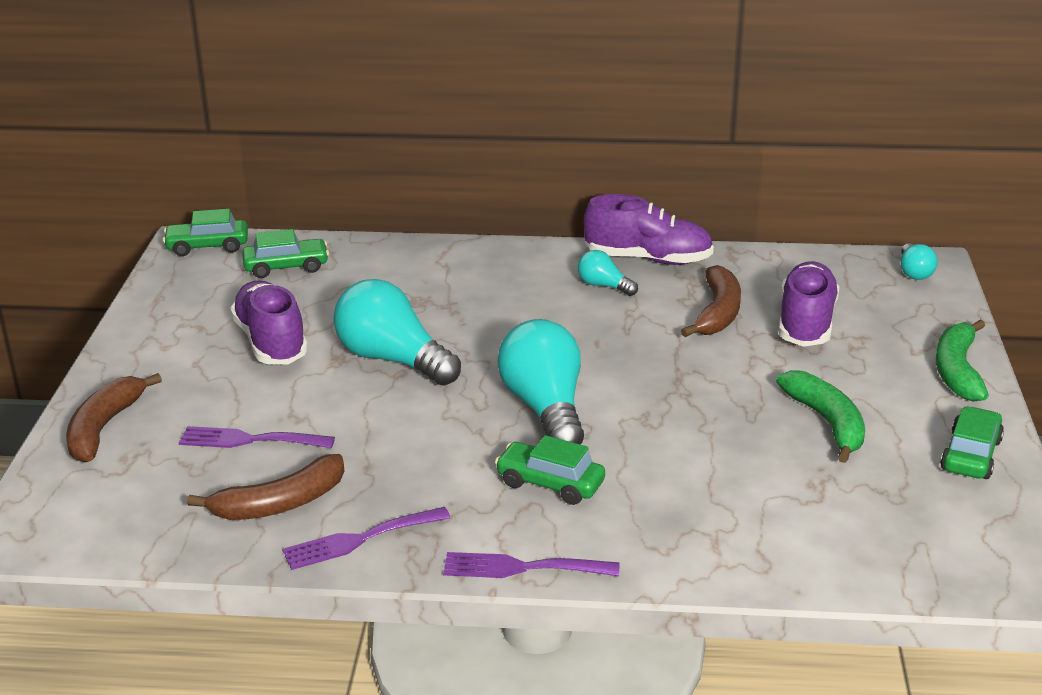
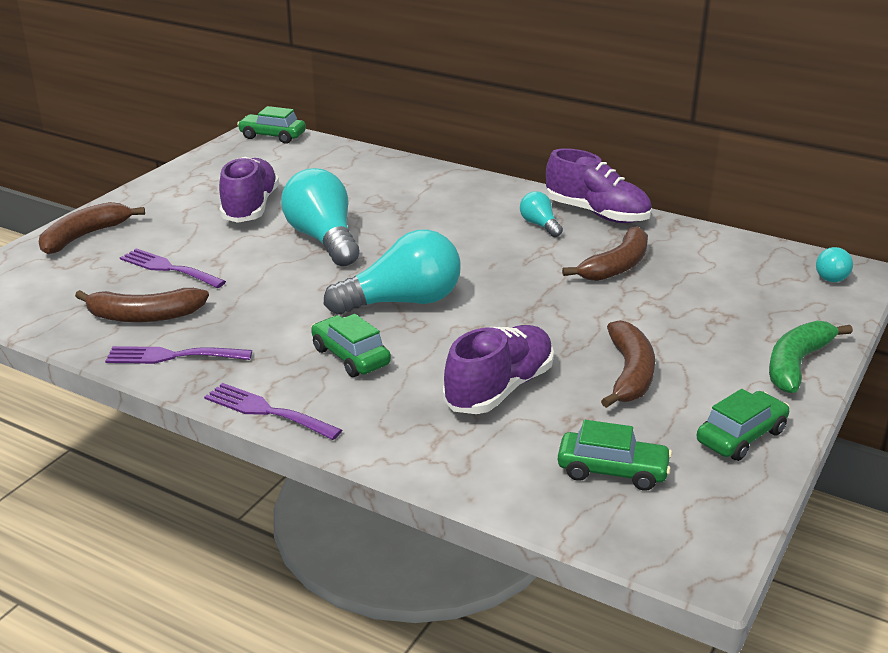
camera: 25 degrees right, 0 degrees up
green car [242,229,329,278] -> green car moved to [558,420,672,491]
turquoise light bulb [497,319,584,445] -> turquoise light bulb turned 60 degrees clockwise [324,229,461,315]
green banana [776,370,865,463] -> brown banana [601,320,655,408]
purple shoe [779,261,839,347] -> purple shoe moved to [443,325,554,414]

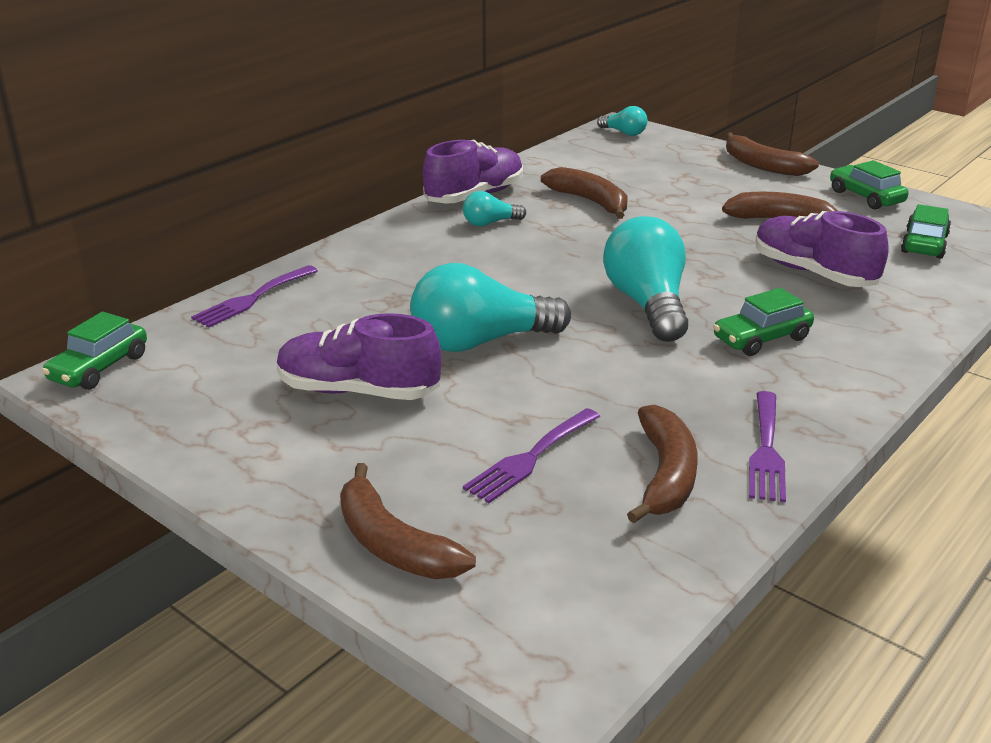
camera: 80 degrees left, 0 degrees up
purple fork [204,383,342,440] -> purple fork moved to [191,265,318,328]
green banana [769,321,853,393] -> brown banana [726,133,819,176]

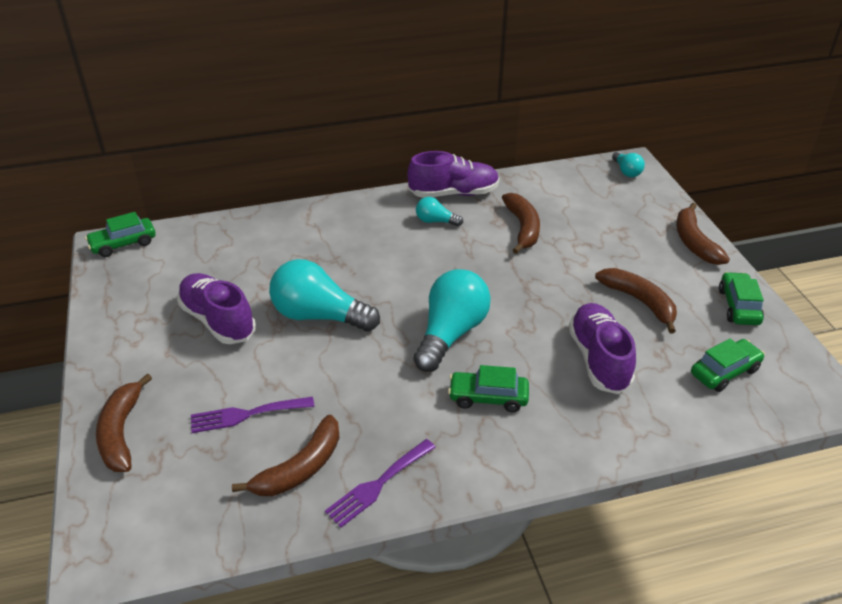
camera: 35 degrees right, 10 degrees up
purple fork [191,265,318,328] -> none

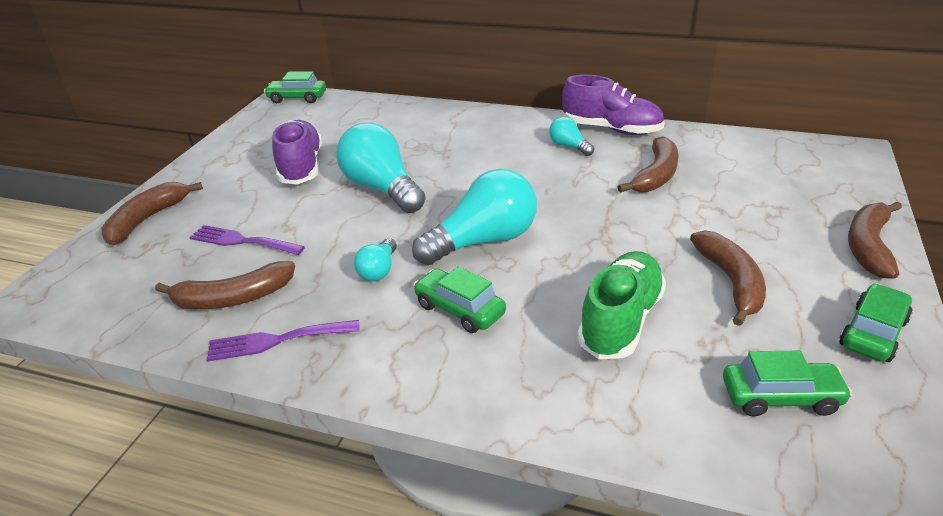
camera: 35 degrees right, 5 degrees down
purple shoe [569,303,636,394] -> green shoe [577,251,666,359]
turquoise light bulb [612,151,645,177] -> turquoise light bulb moved to [354,238,397,281]

